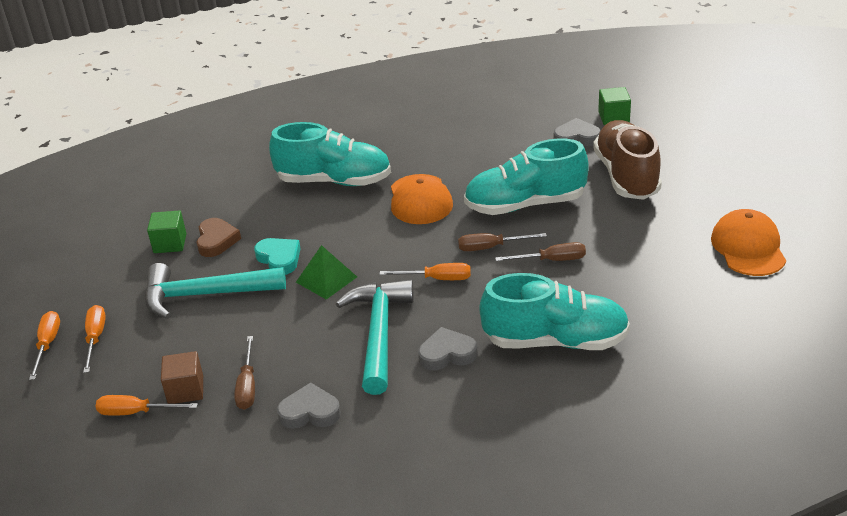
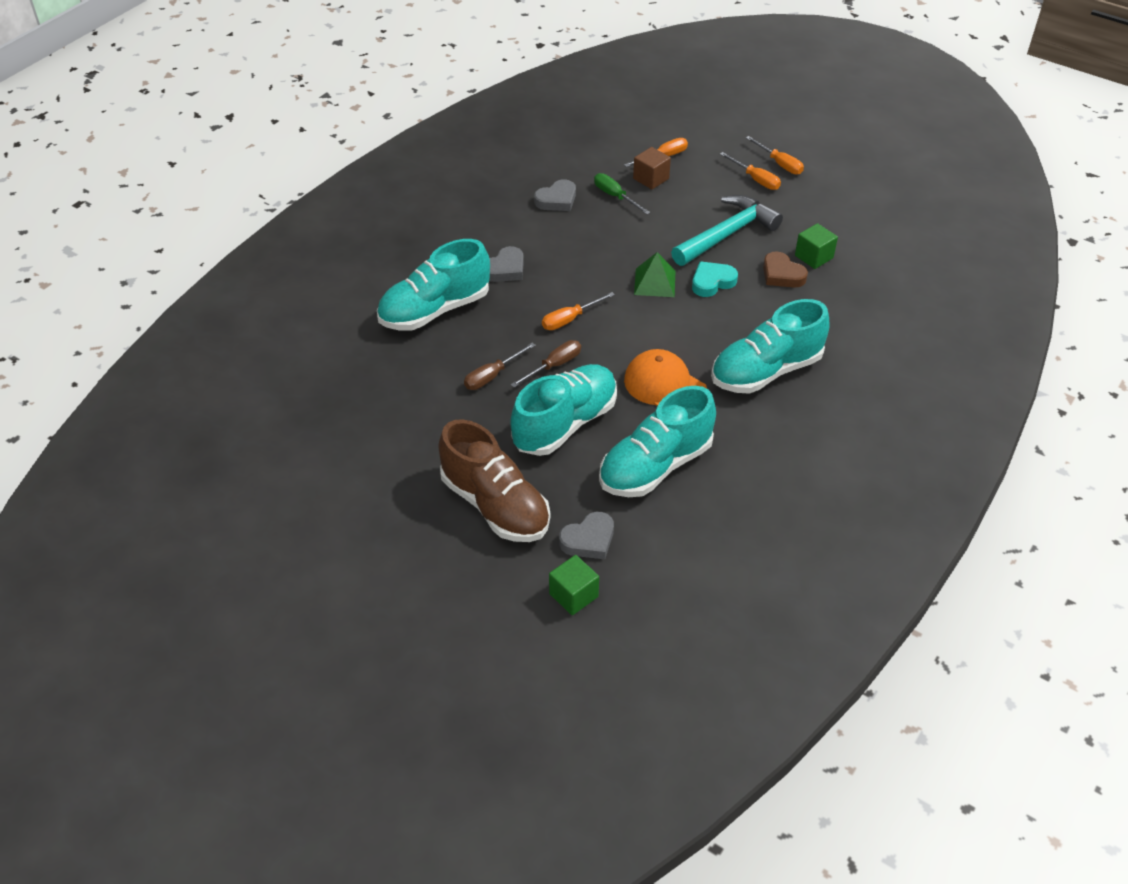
camera: 140 degrees right, 10 degrees up
brown screwdriver [234,336,255,410] -> green screwdriver [594,173,650,214]
turquoise heart [254,238,301,275] -> turquoise heart turned 135 degrees clockwise [692,261,738,297]
turquoise hammer [336,280,414,395] -> none
orange cap [711,209,786,276] -> none
none -> turquoise shoe [599,386,716,497]

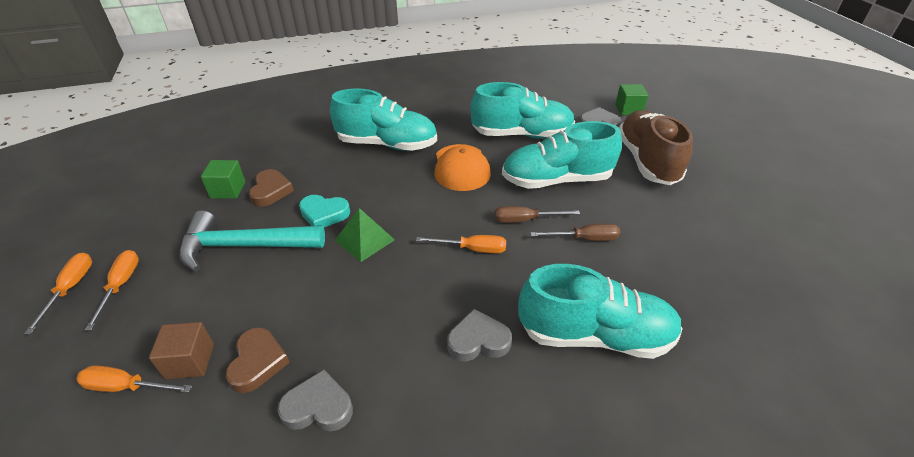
camera: 140 degrees left, 5 degrees down
green screwdriver [594,173,650,214] -> brown heart [225,327,290,393]

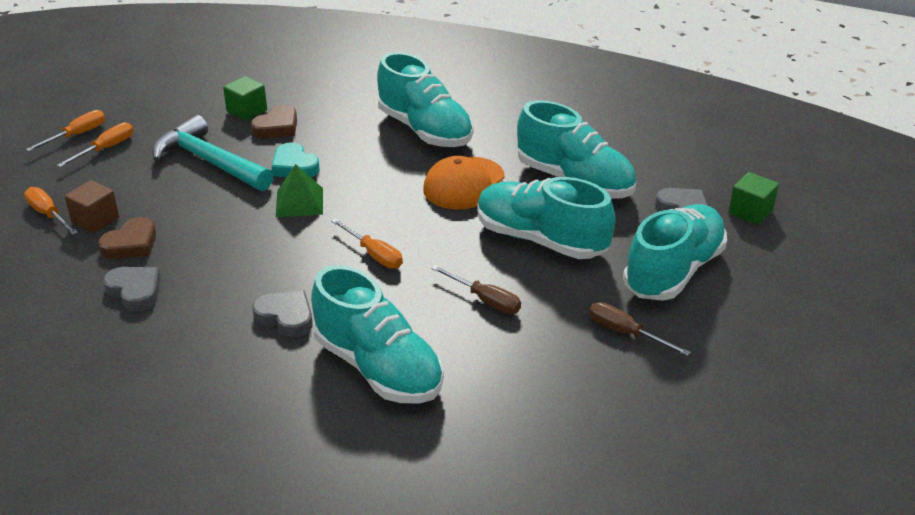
camera: 40 degrees right, 5 degrees down
brown screwdriver [495,206,580,223] -> brown screwdriver moved to [589,302,691,356]
brown shoe [619,110,693,185] -> turquoise shoe [623,204,727,301]

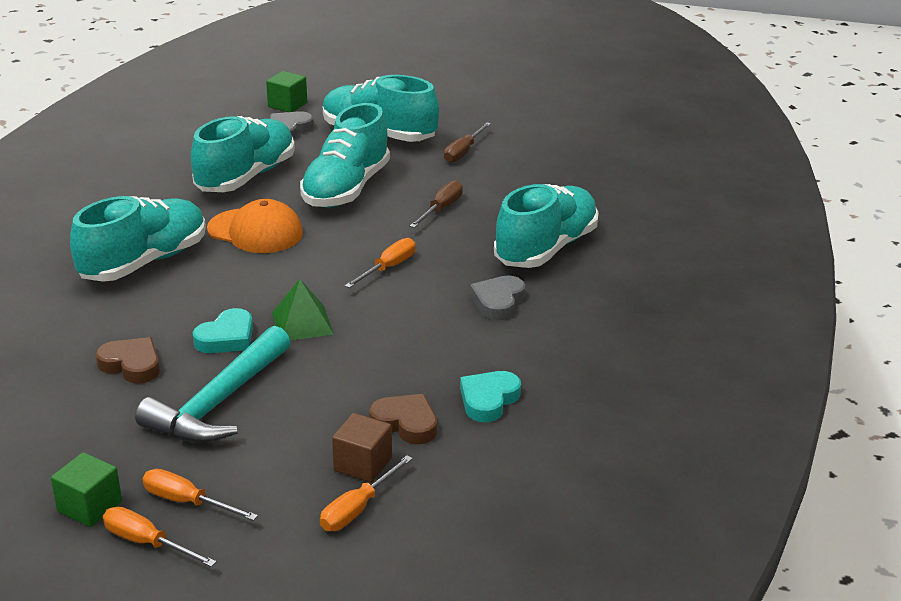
camera: 100 degrees left, 5 degrees down
grey heart [103,267,161,311] -> turquoise heart [460,371,521,422]
green cube [223,76,267,121] -> green cube moved to [51,452,122,527]

